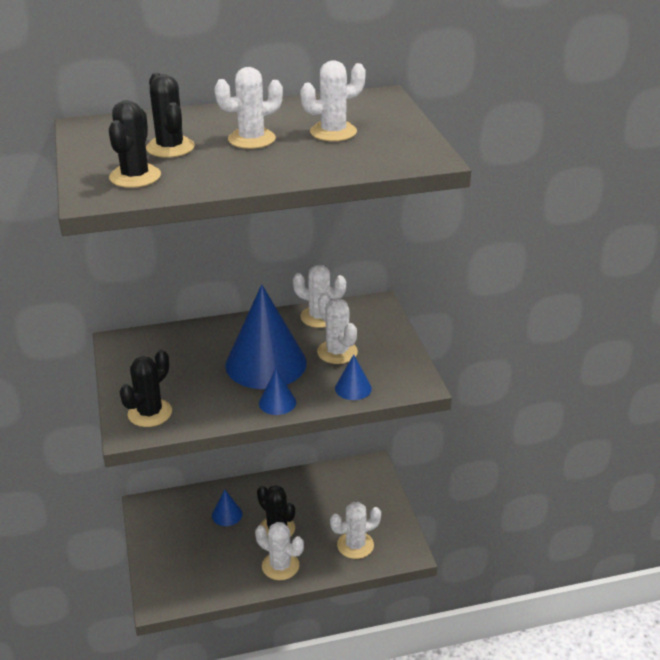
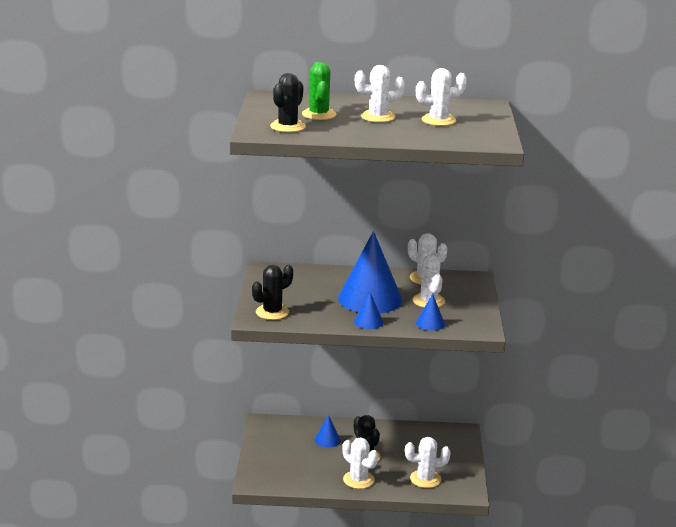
camera: 15 degrees right, 10 degrees down
black cactus [146,72,195,158] -> green cactus [302,62,336,120]

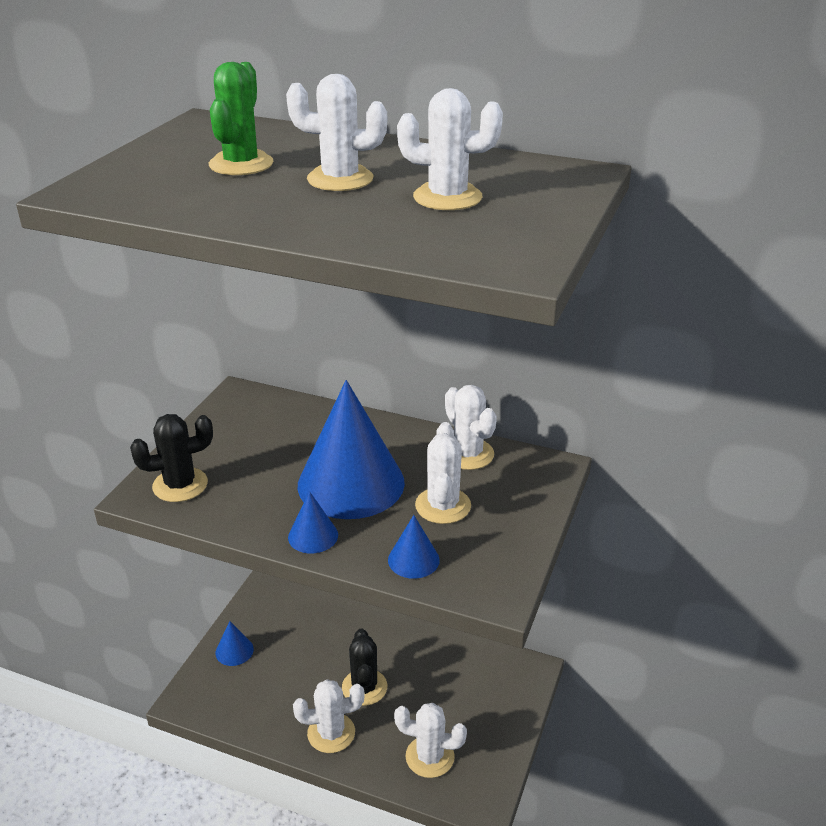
camera: 20 degrees right, 10 degrees up
black cactus [270,73,306,132] -> none
blue cone [315,415,340,448] -> blue cone moved to [216,621,254,666]
white cactus [342,437,378,489] -> white cactus turned 75 degrees counterclockwise [293,679,365,753]

